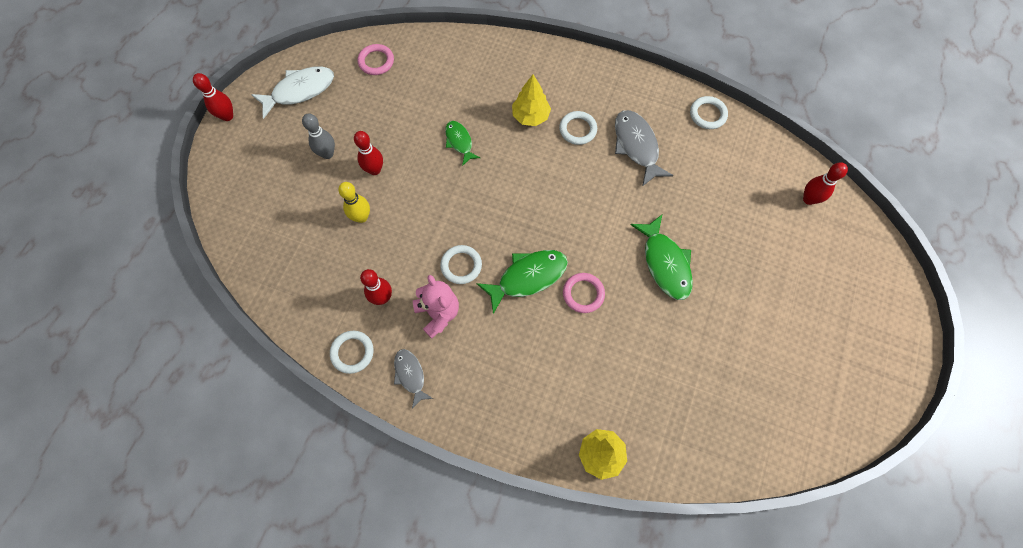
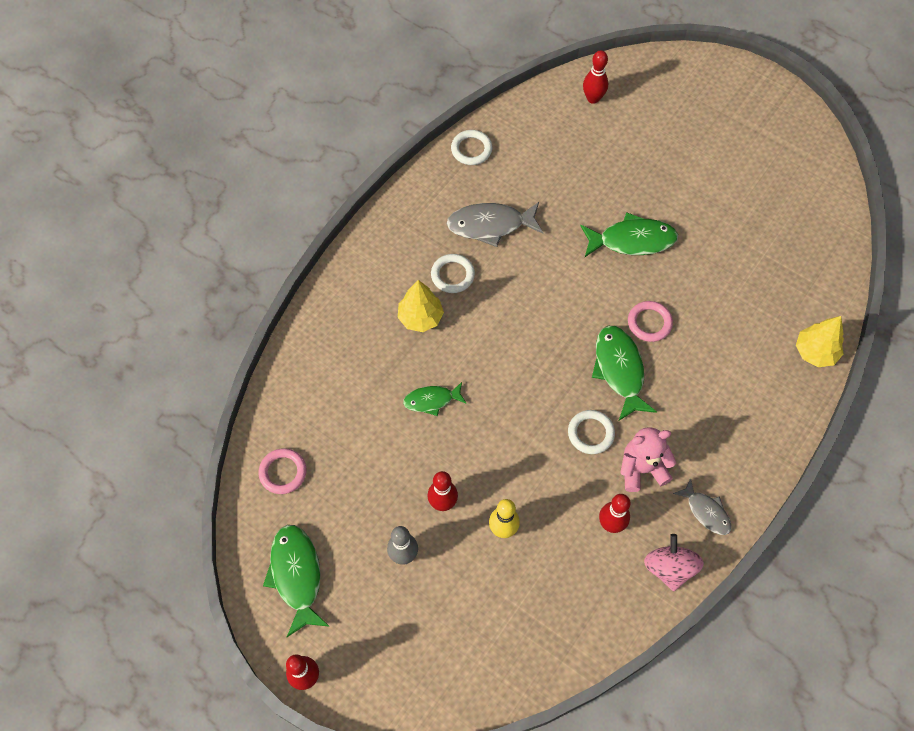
camera: 75 degrees left, 5 degrees down
white fish [251,66,334,119] -> green fish [263,525,330,637]
white ring [330,331,374,374] -> pink spinning top [644,534,704,591]
grey fish [394,349,433,408] -> grey fish turned 120 degrees counterclockwise [673,478,731,535]

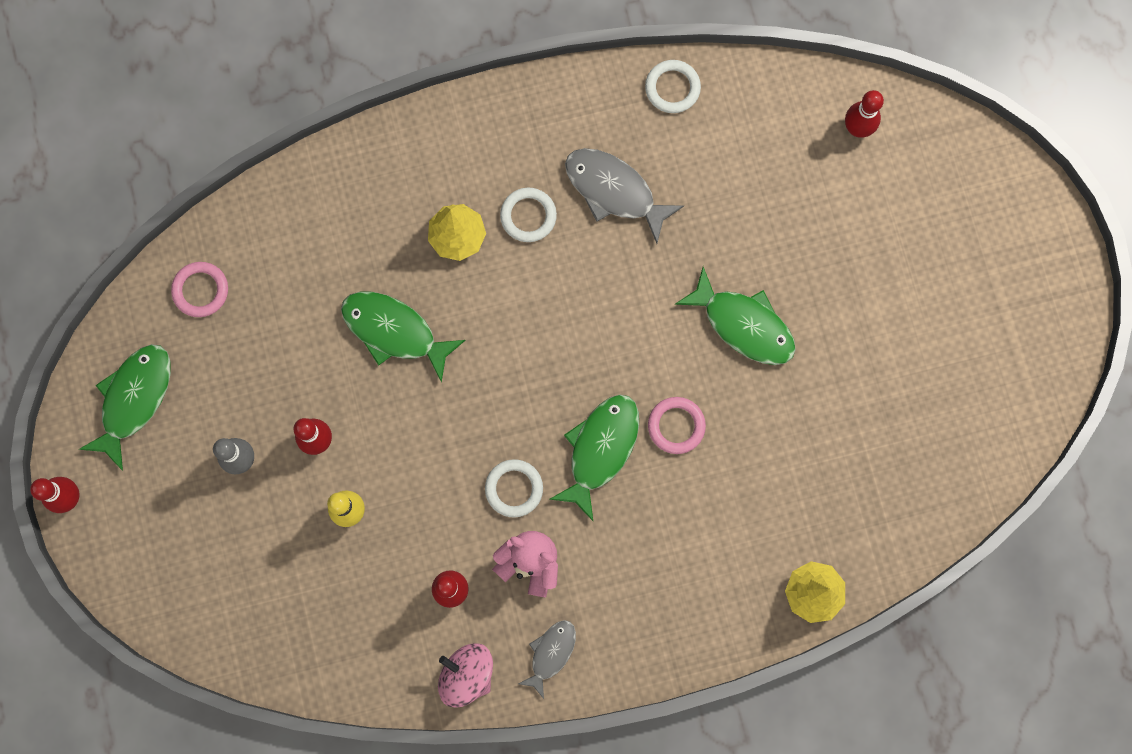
camera: 40 degrees right, 15 degrees up
green fish [403,382,467,416] -> green fish [341,292,466,383], size x1.65
pink spinning top [644,534,704,591] -> pink spinning top turned 90 degrees counterclockwise [438,643,493,708]
grey fish [673,478,731,535] -> grey fish turned 150 degrees counterclockwise [518,620,576,699]

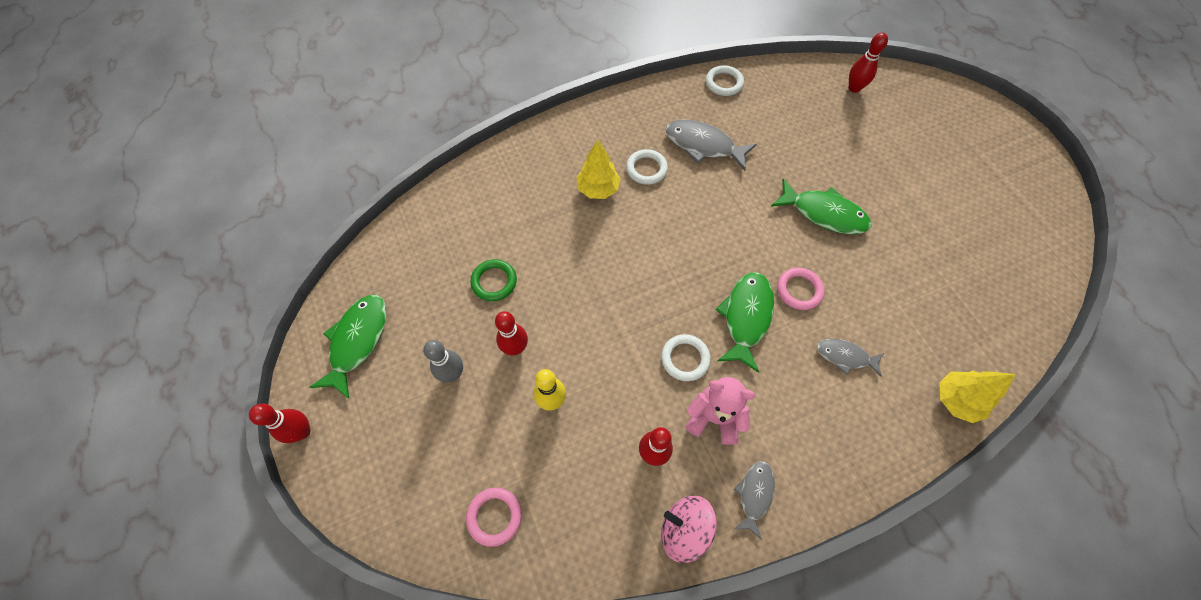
camera: 10 degrees left, 15 degrees down
pink ring [171,262,228,317] -> pink ring moved to [466,487,522,547]
green fish [341,292,466,383] -> none
none -> green ring [470,259,517,301]
none -> grey fish [817,339,884,377]

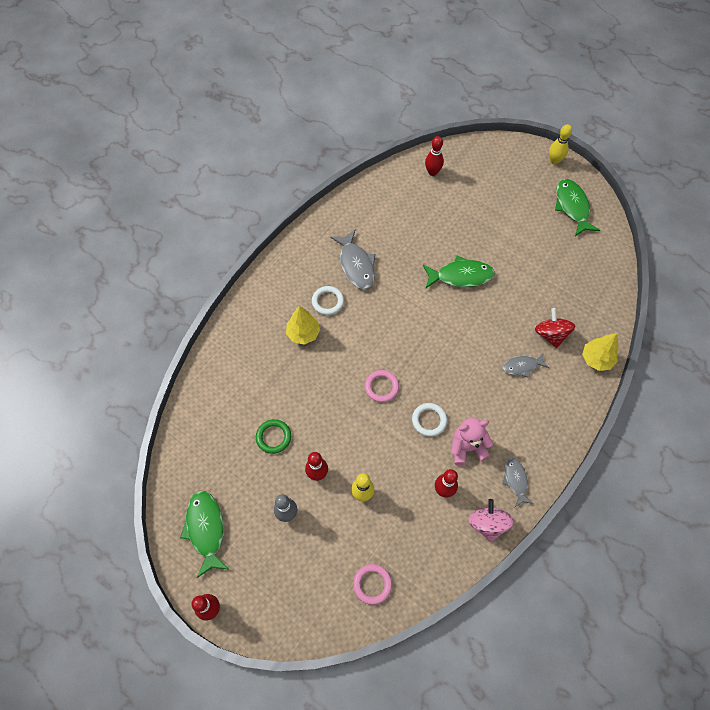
camera: 30 degrees left, 0 degrees up
pink spinning top [661,495,717,563] -> pink spinning top turned 90 degrees clockwise [469,499,514,542]
grey fish [665,119,757,171] -> grey fish turned 105 degrees counterclockwise [331,230,376,289]
white ring [706,65,744,96] -> none
green fish [715,272,774,373] -> green fish moved to [555,179,600,236]
pink ring [777,268,825,310] -> pink ring moved to [365,370,399,402]
none -> red spinning top [535,308,575,348]
none -> yellow bowling pin [549,124,572,164]

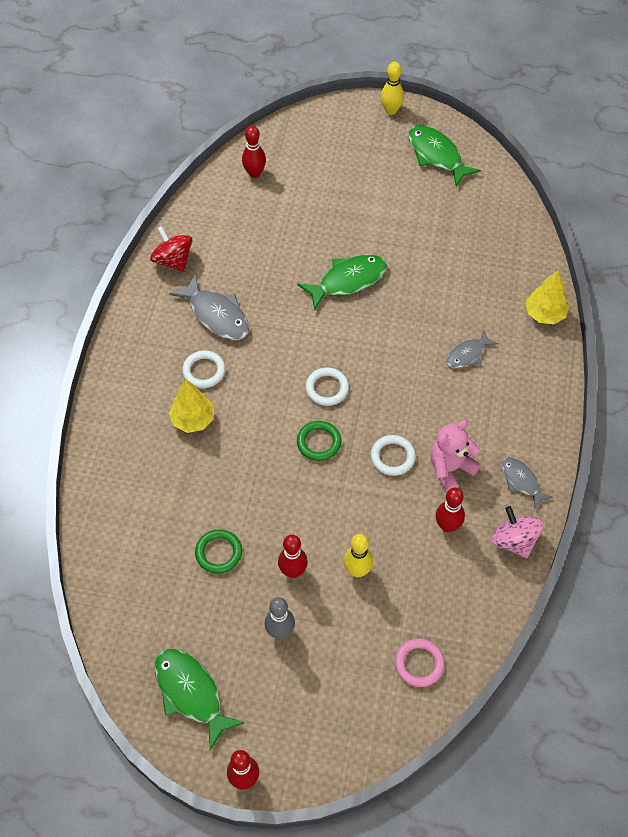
camera: 25 degrees left, 5 degrees down
pink ring [365,370,399,402] -> green ring [297,421,341,461]
red spinning top [535,308,575,348] -> red spinning top moved to [150,226,193,272]
none -> white ring [305,367,349,406]

